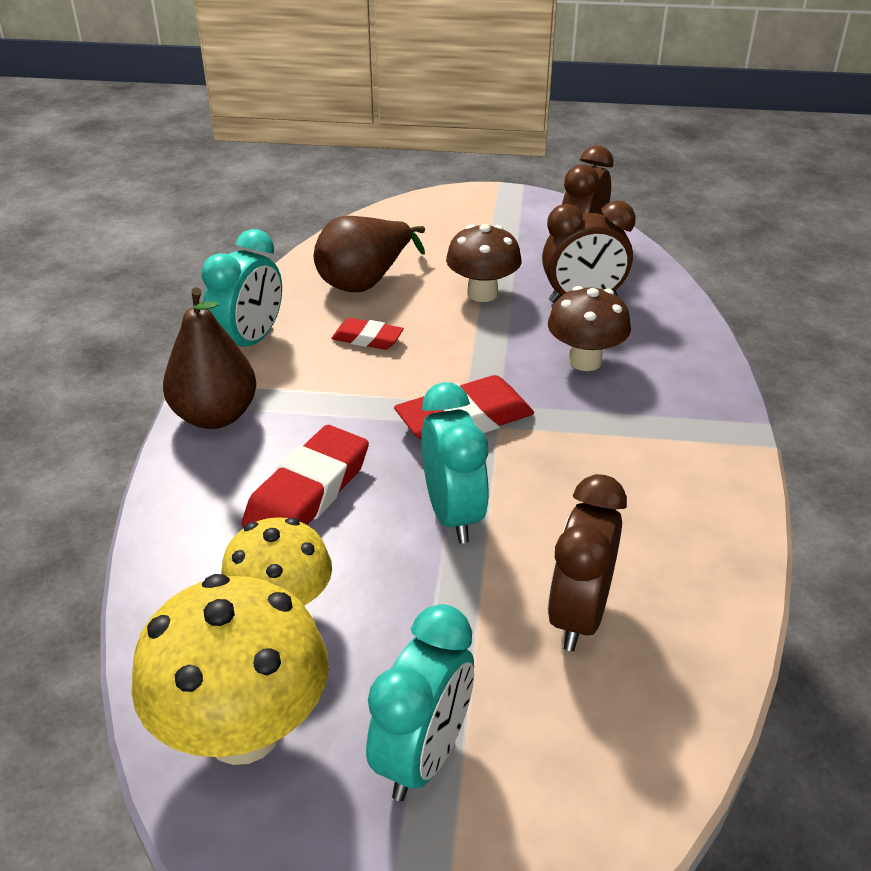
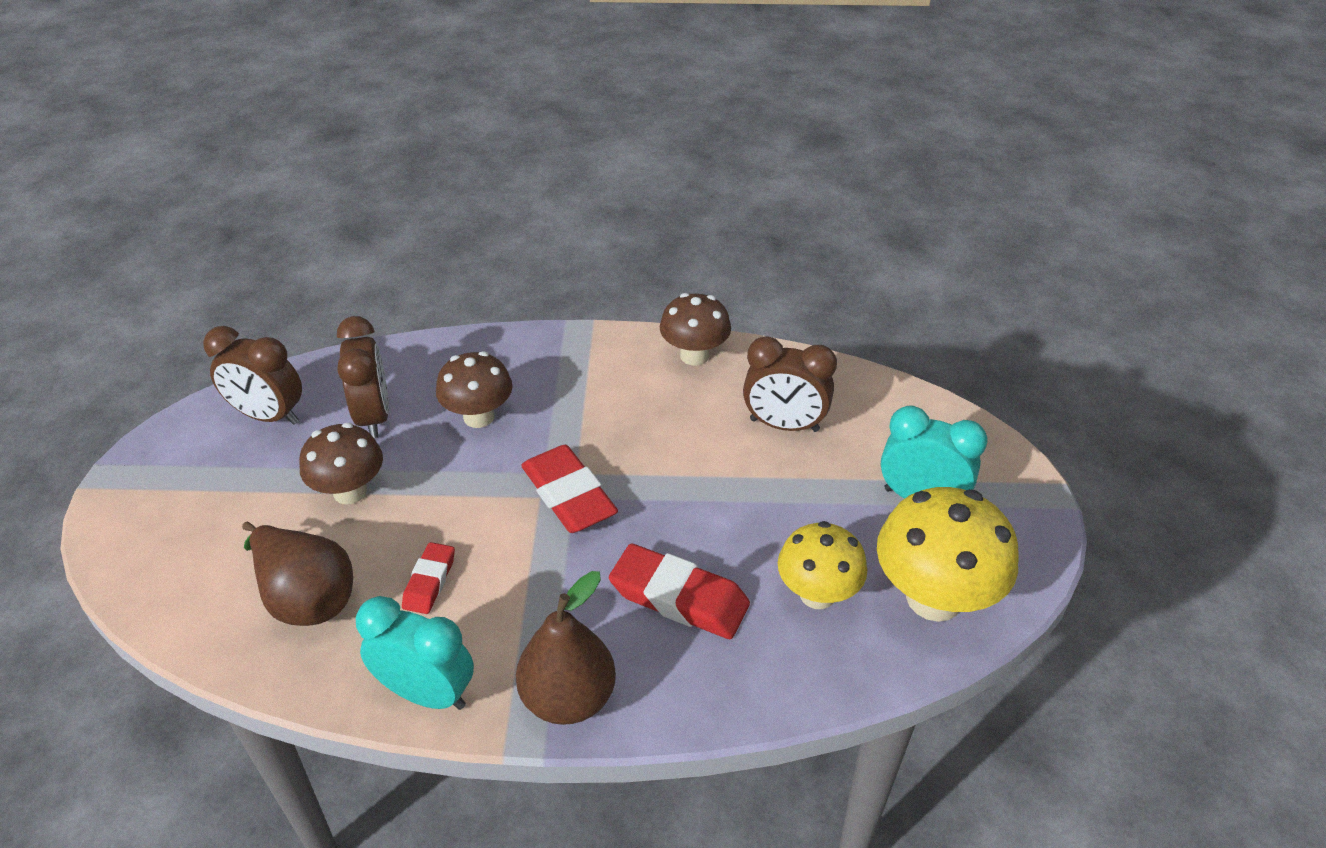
camera: 95 degrees left, 5 degrees up
turquoise clock [421,382,489,543] -> none
none -> brown mushroom [660,293,731,365]

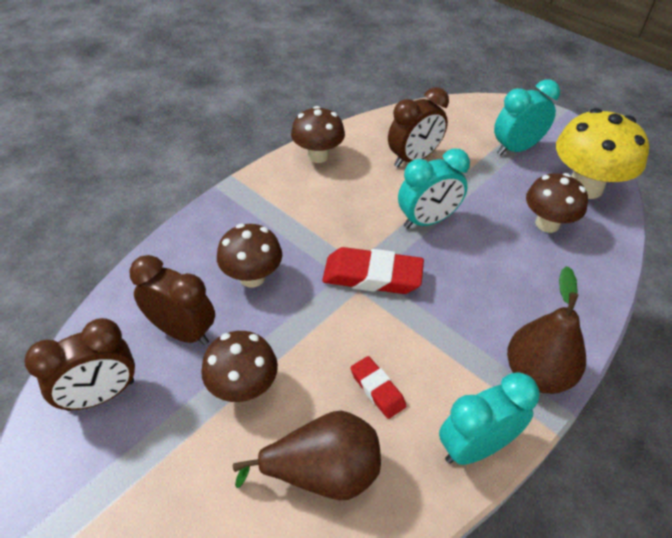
camera: 50 degrees left, 5 degrees up
red eraser [609,543,750,639] -> none
yellow mushroom [778,521,867,609] -> brown mushroom [526,173,588,233]
none -> turquoise clock [398,148,470,229]

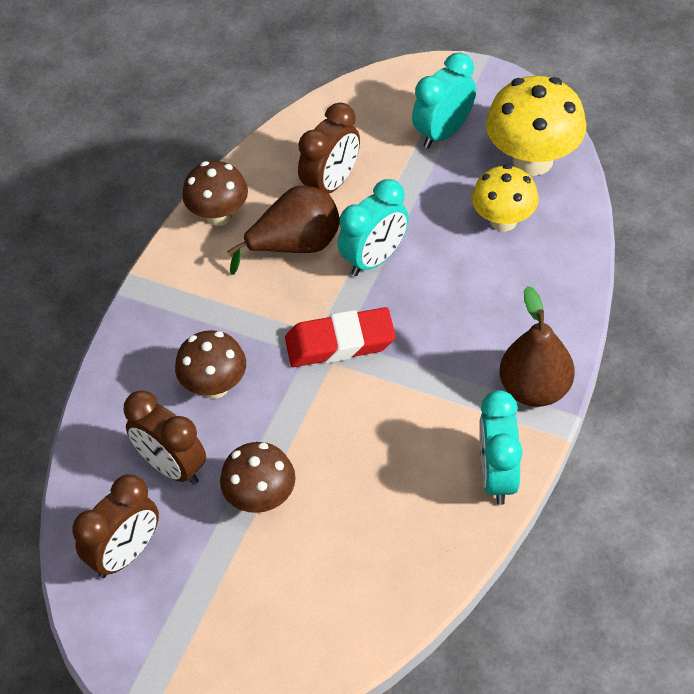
camera: 15 degrees left, 5 degrees up
brown clock [129,255,215,345] -> brown clock turned 150 degrees counterclockwise [124,390,206,485]
brown pear [233,411,381,500] -> brown pear moved to [227,185,340,275]
red eraser [350,356,406,419] -> none
turquoise clock [439,372,540,465] -> turquoise clock turned 45 degrees counterclockwise [479,390,523,505]
brown mushroom [526,173,588,233] -> yellow mushroom [472,164,539,232]

